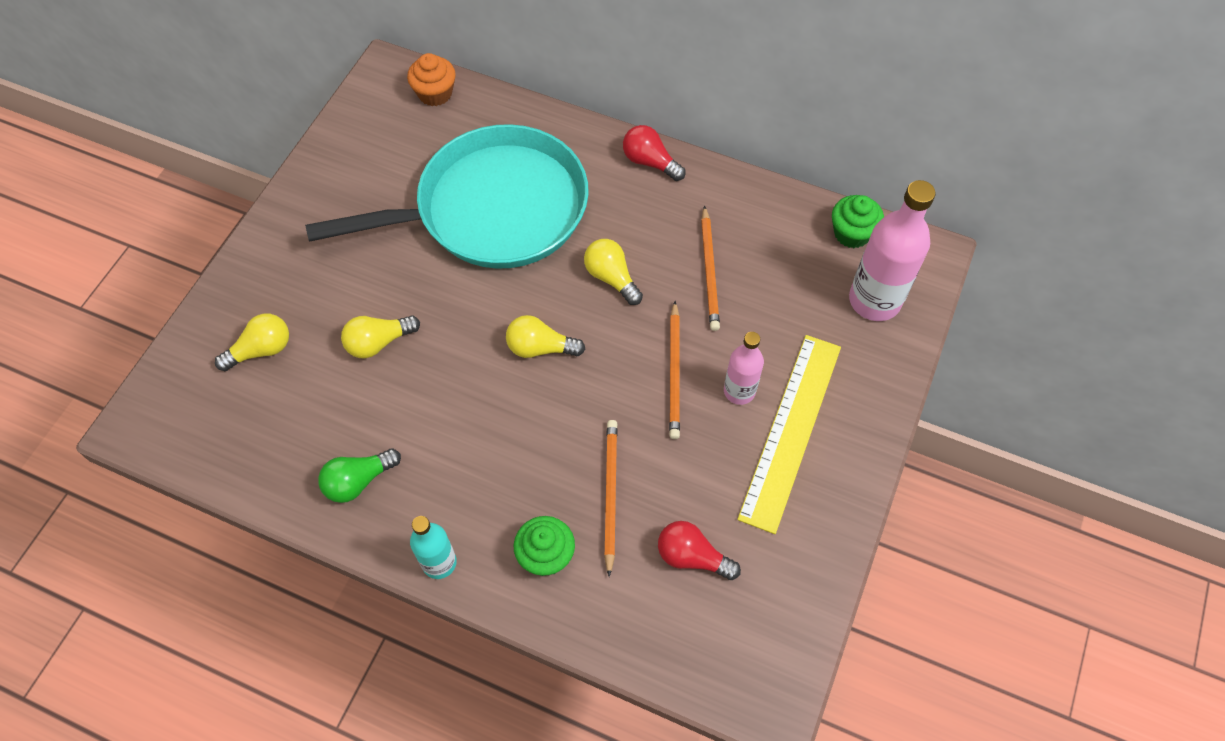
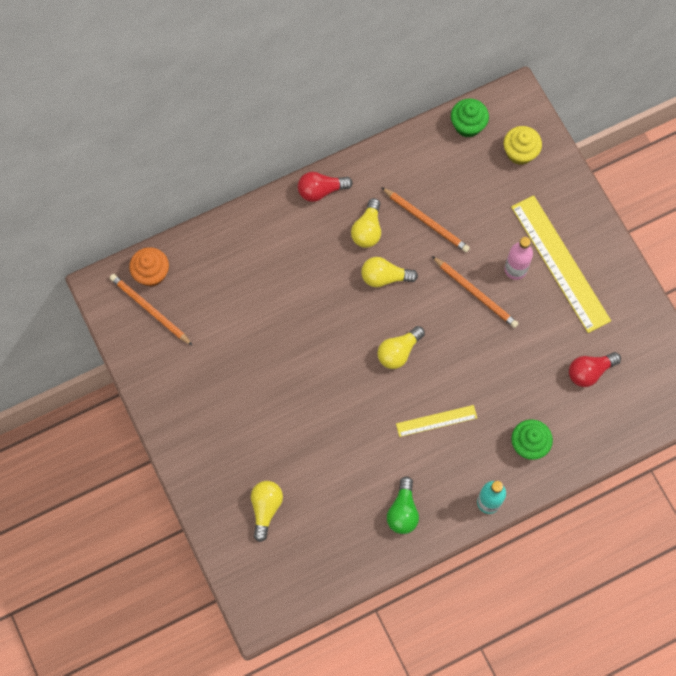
camera: 50 degrees left, 10 degrees up
turquoise pan [305,124,589,269] -> none
yellow light bulb [341,315,420,358] -> yellow light bulb moved to [351,198,381,248]
orange pencil [604,420,618,577] -> orange pencil moved to [109,274,193,346]
pink bottle [849,180,935,321] -> yellow cupcake [504,126,542,165]
none -> yellow ruler [396,405,477,437]

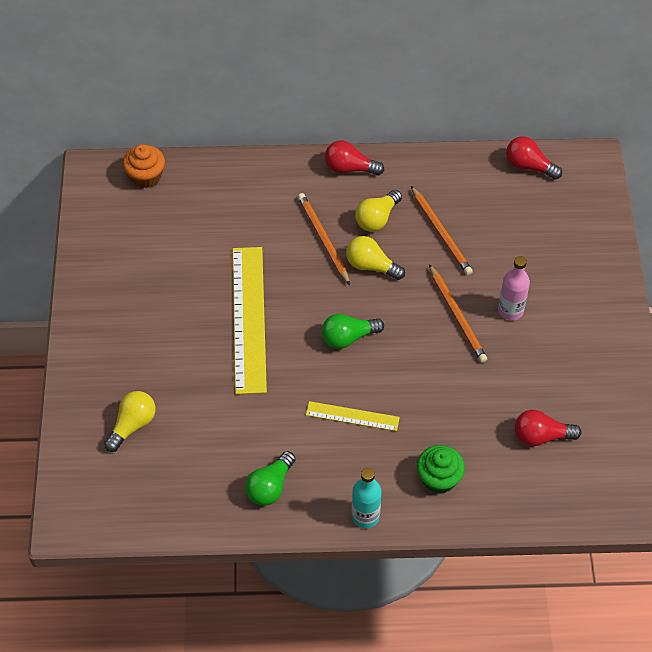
camera: 25 degrees right, 15 degrees down
orange pencil [109,274,193,346] -> orange pencil moved to [298,193,350,285]
yellow light bulb [377,326,425,369] -> green light bulb [322,314,384,349]
green cupcake [451,99,489,137] -> red light bulb [506,136,562,180]
yellow cupcake [504,126,542,165] -> none
yellow ruler [511,195,611,333] -> yellow ruler moved to [233,247,267,394]

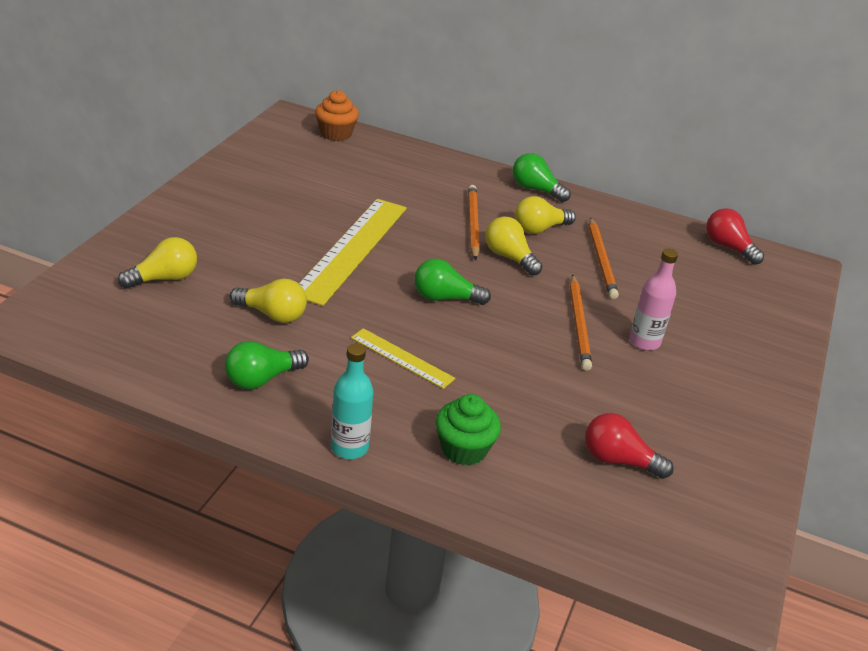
camera: 20 degrees right, 20 degrees down
red light bulb [325,141,384,175] -> green light bulb [513,153,571,202]
none -> yellow light bulb [230,279,307,323]

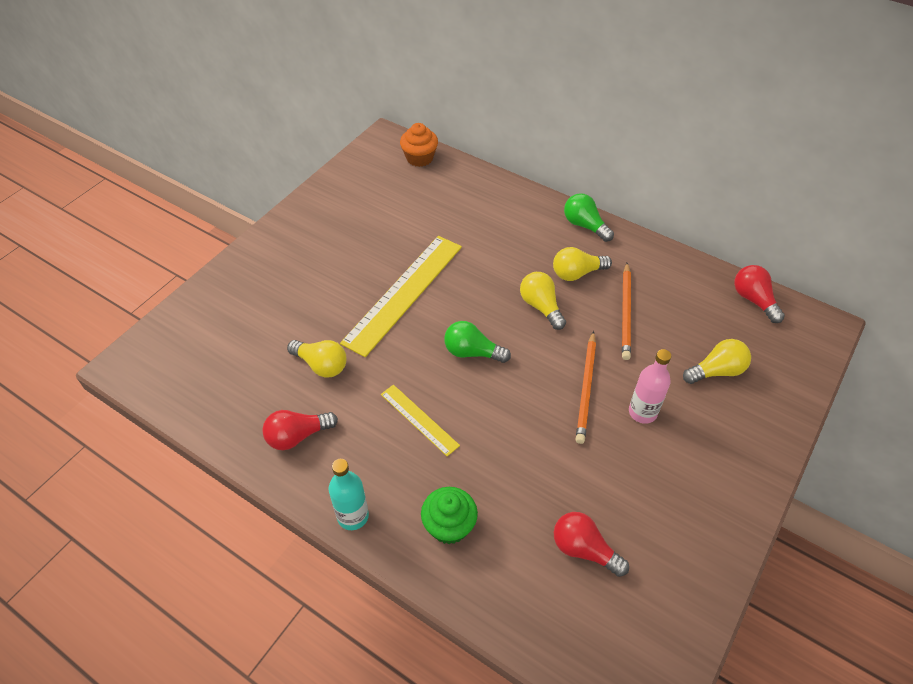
camera: 15 degrees right, 15 degrees up
yellow light bulb [118,237,197,289] -> yellow light bulb moved to [683,339,751,384]
green light bulb [225,341,309,390] -> red light bulb [262,410,338,450]
orange pencil [468,185,480,260] -> none

